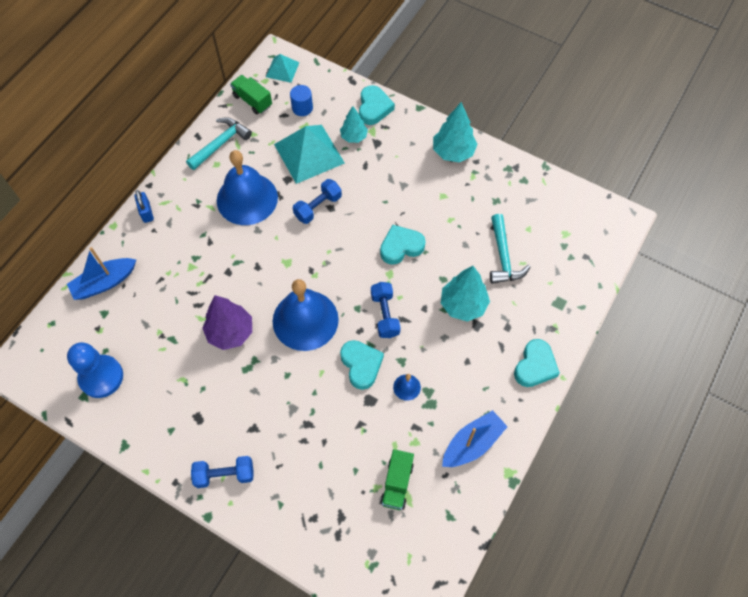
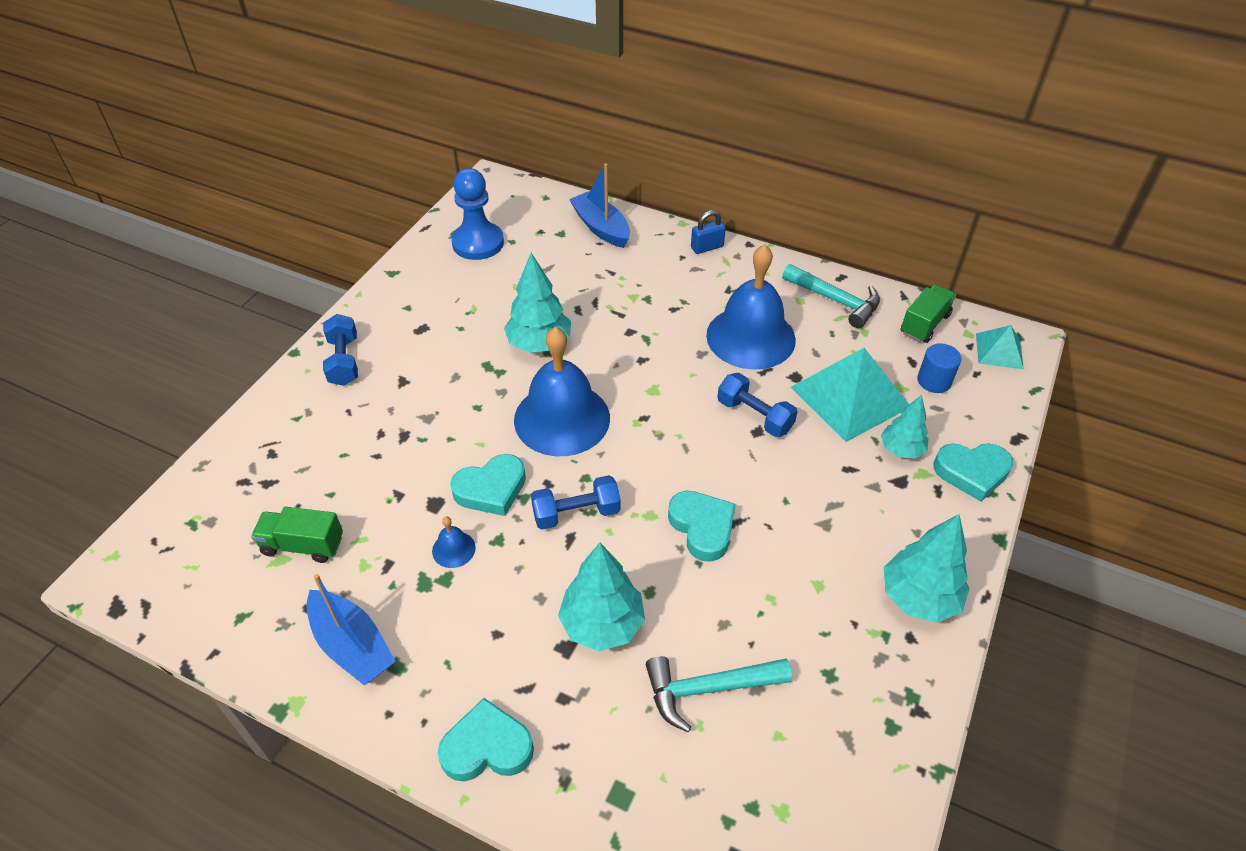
camera: 85 degrees right, 15 degrees down
purple tree [203,295,252,350] -> turquoise tree [504,253,571,353]
turquoise heart [514,339,560,387] -> turquoise heart turned 150 degrees clockwise [438,698,534,781]

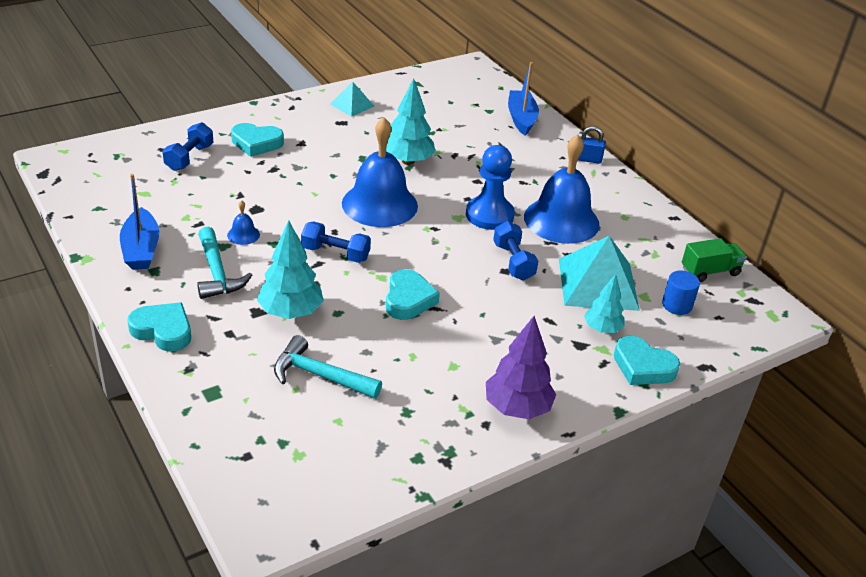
camera: 30 degrees right, 10 degrees down
green truck [251,507,343,563] -> none
blue dumbbell [323,314,358,386] -> blue dumbbell moved to [163,122,214,171]
turquoise heart [450,454,526,516] -> turquoise heart moved to [231,123,284,157]
blue pawn [451,168,504,260] -> blue pawn moved to [466,145,515,230]
turquoise hammer [782,264,880,328] -> turquoise hammer moved to [197,226,252,299]
turquoise tree [884,514,970,623] -> purple tree [486,316,556,419]
turquoise pyramid [976,325,1024,369] -> turquoise pyramid moved to [330,82,375,117]

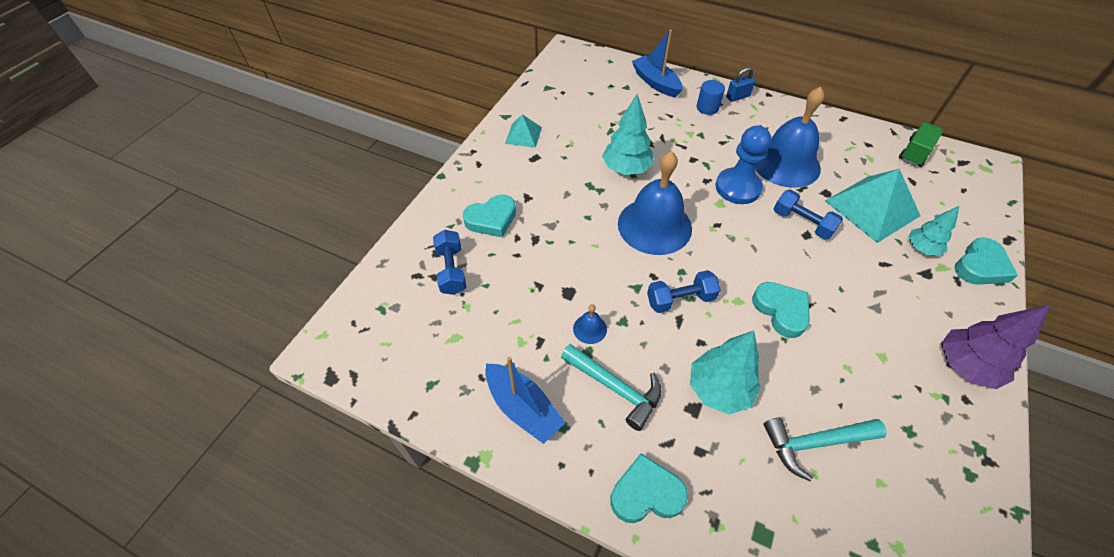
camera: 30 degrees left, 15 degrees up
turquoise heart [614,336,680,385] -> turquoise heart turned 45 degrees counterclockwise [954,237,1018,285]
blue cylinder [662,270,700,315] -> blue cylinder moved to [697,80,725,115]

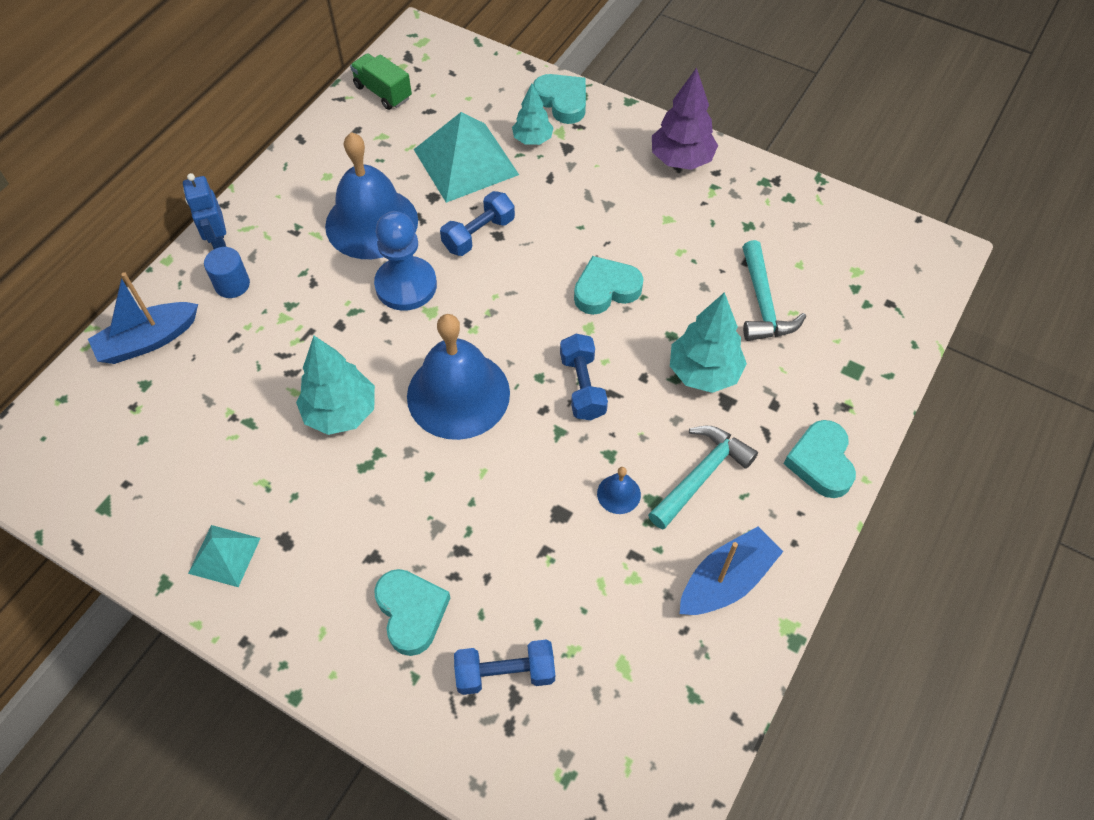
camera: 85 degrees left, 5 degrees up
blue padlock [726,67,755,102] -> blue robot [183,173,226,249]

